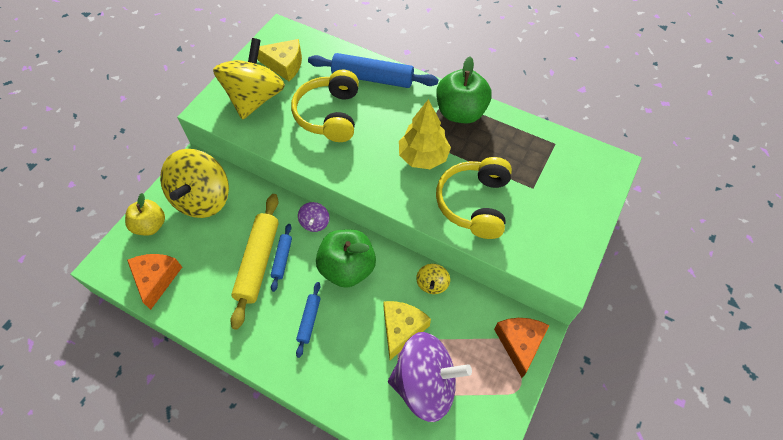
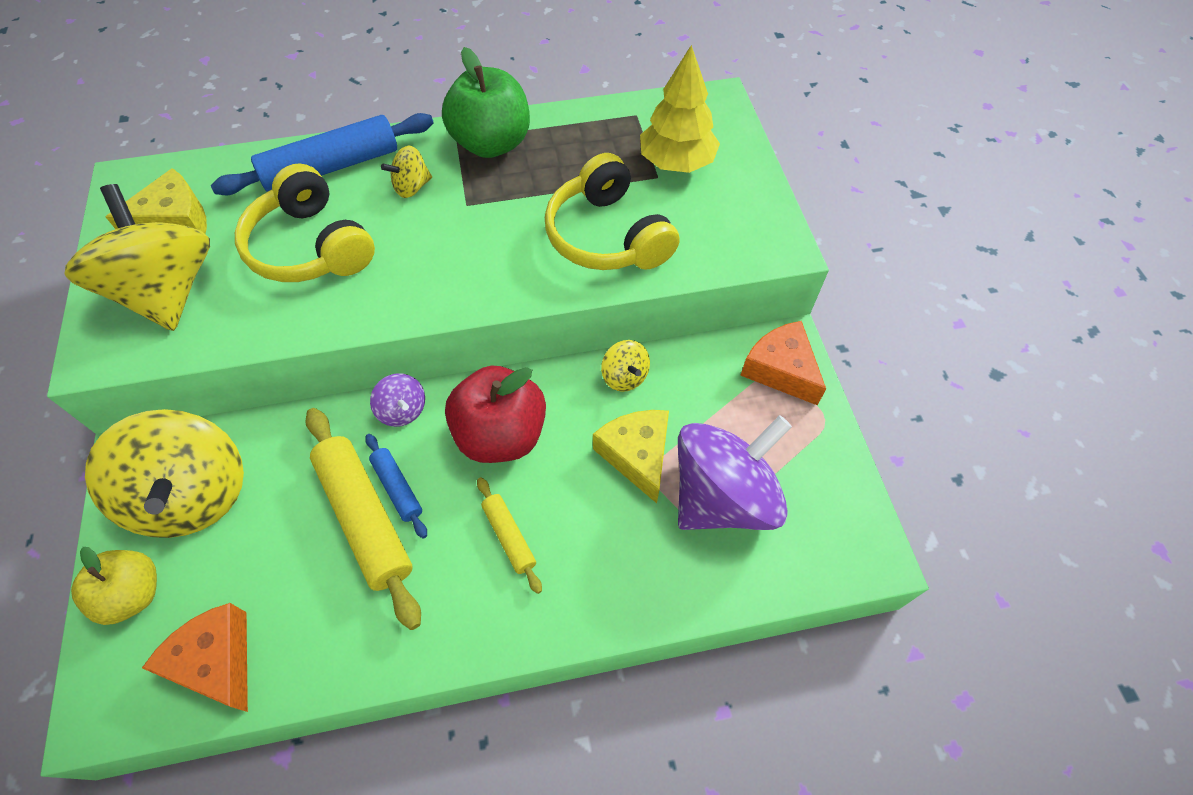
camera: 40 degrees left, 0 degrees up
blue rolling pin [296,282,321,358] -> yellow rolling pin [477,477,542,594]
green apple [316,229,376,288] -> red apple [445,366,546,463]
yellow tree [399,99,451,169] -> yellow tree moved to [640,45,720,173]
none -> yellow spinning top [381,146,432,198]

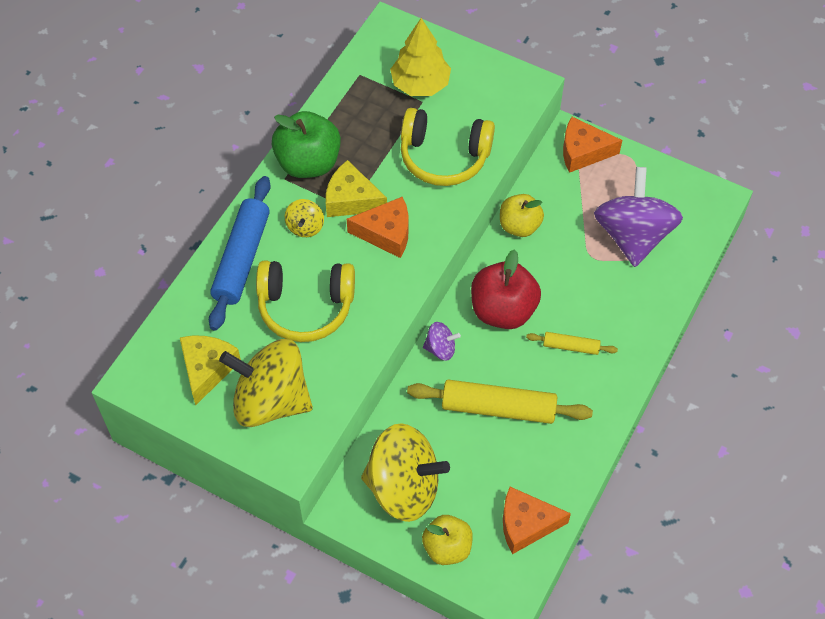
camera: 50 degrees left, 0 degrees up
blue rolling pin [365,434,427,538] -> none
yellow cheese [593,410,669,503] -> yellow cheese moved to [326,160,387,217]
yellow spinning top [601,340,650,392] -> yellow apple [500,194,544,237]
none -> orange cheese [347,197,409,258]

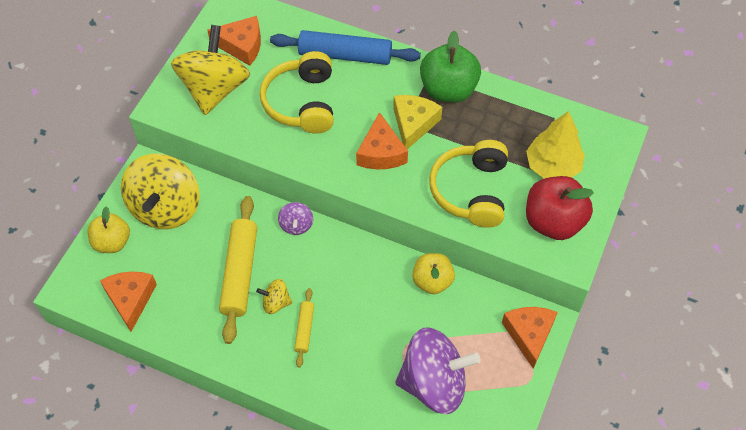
camera: 85 degrees right, 0 degrees up
yellow cheese [180,336,241,405] -> orange cheese [207,16,261,66]
yellow spinning top [285,199,324,237] -> yellow spinning top moved to [256,279,292,314]
red apple [471,249,541,329] -> red apple moved to [526,176,594,240]

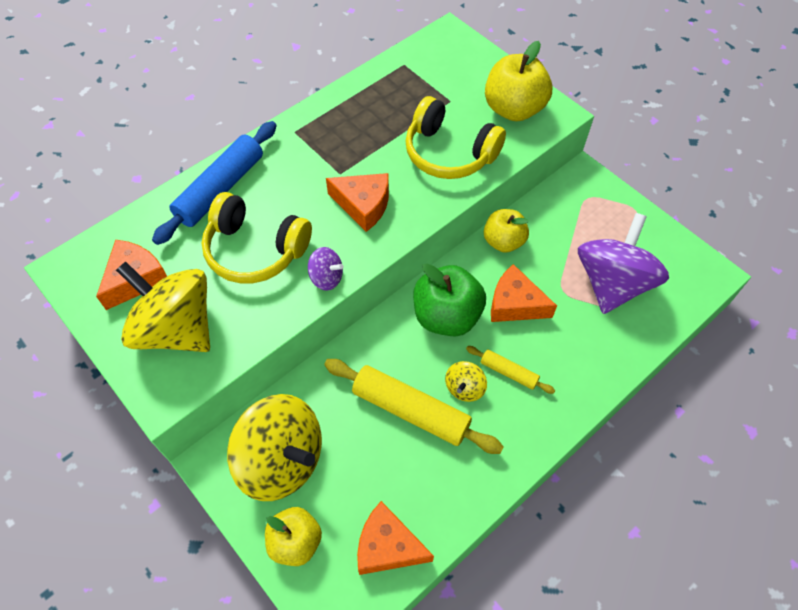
camera: 65 degrees left, 0 degrees up
purple spinning top [278,202,313,235] -> purple spinning top moved to [308,247,343,291]
yellow cheese [393,95,442,149] -> none
green apple [420,31,481,103] -> green apple moved to [413,264,486,336]
orange cheese [502,307,558,369] -> orange cheese moved to [491,264,557,322]
yellow tree [526,111,585,179] -> none
red apple [526,176,594,240] -> yellow apple [485,41,552,121]

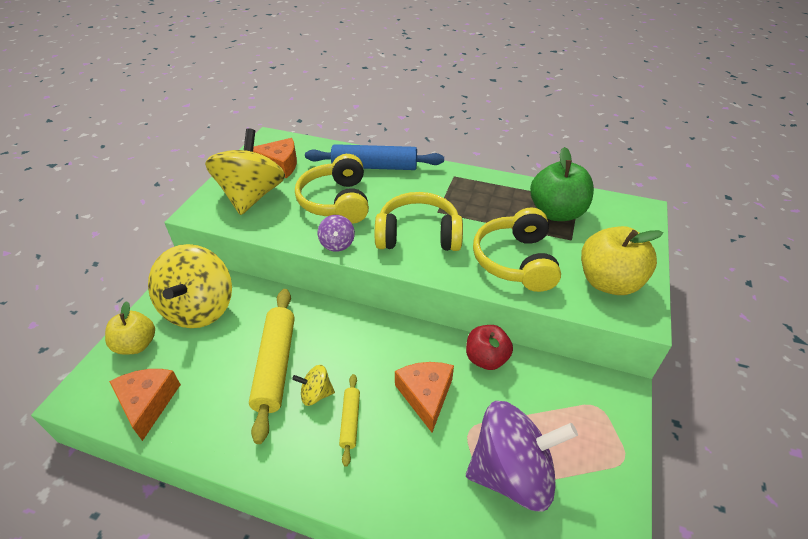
camera: 60 degrees right, 15 degrees down
orange cheese [326,173,389,232] -> yellow headphones [375,192,463,251]
green apple [413,264,486,336] -> green apple moved to [530,147,594,221]
yellow apple [484,209,529,253] -> red apple [466,325,513,370]

